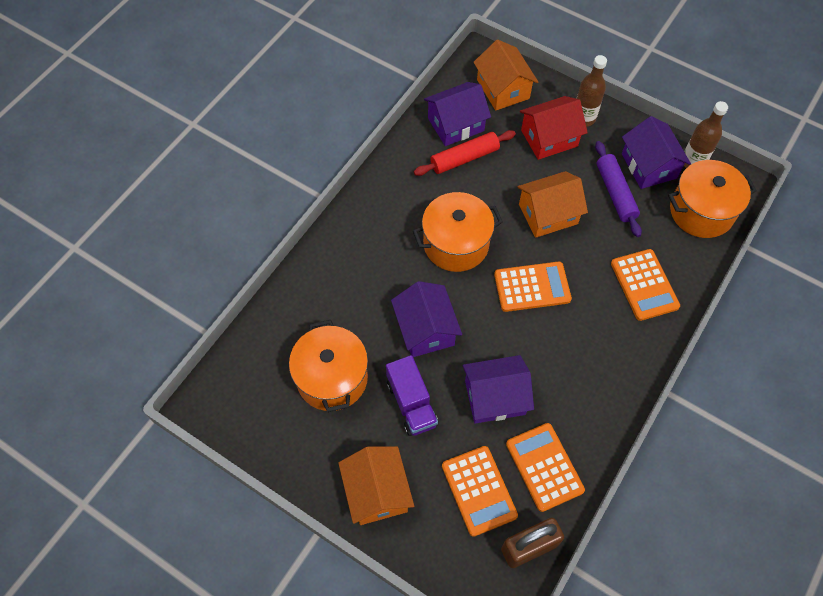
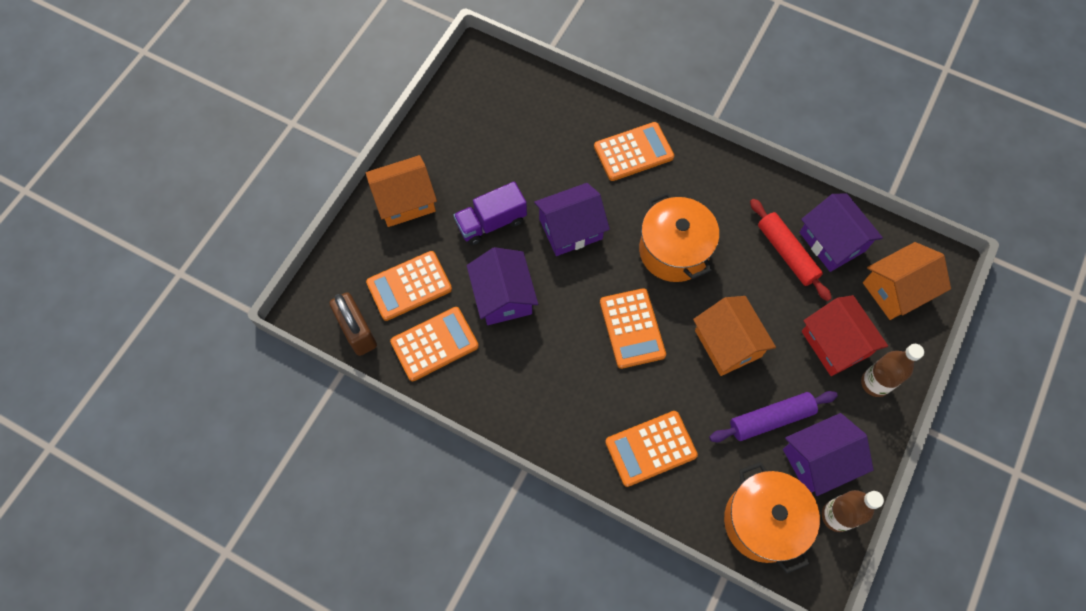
camera: 85 degrees right, 5 degrees up
orange pot [289,320,368,412] -> none
none -> orange calculator [594,122,674,181]

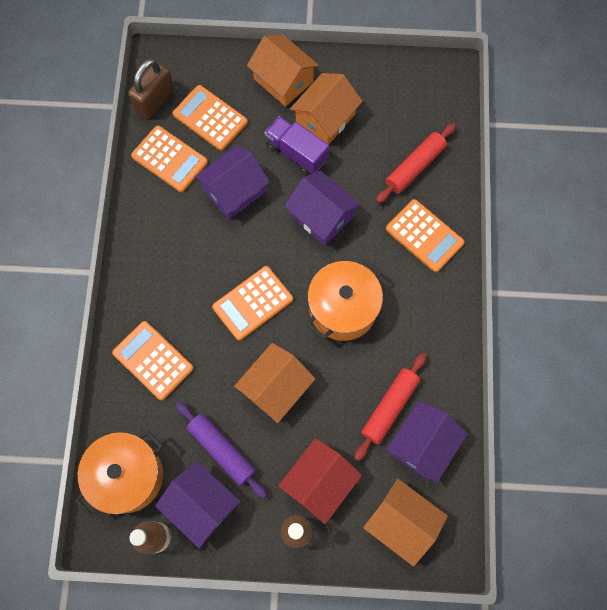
camera: 65 degrees right, 5 degrees up
none -> orange house [290,73,363,145]
none -> red rolling pin [376,123,456,203]

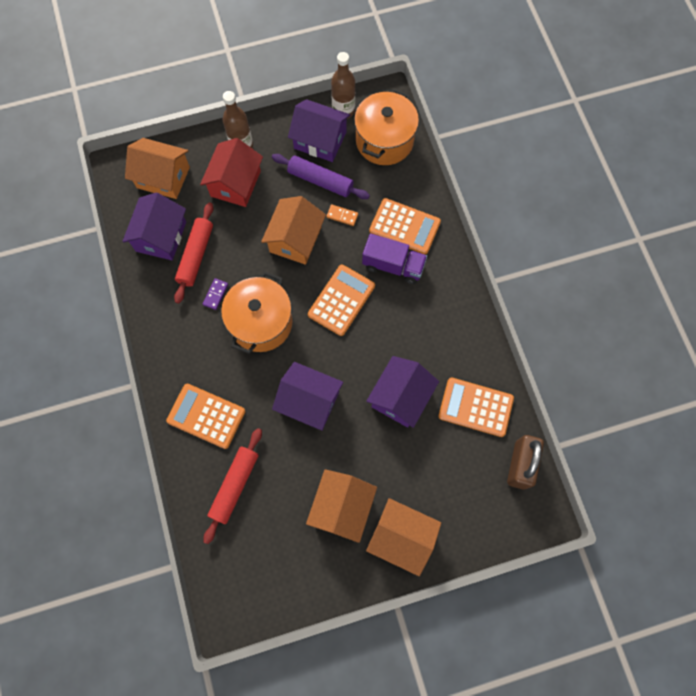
camera: 160 degrees right, 0 degrees up
orange calculator [173,85,248,151] -> none
purple truck [265,116,329,175] -> purple truck moved to [362,233,427,284]
none -> purple domino [203,278,228,310]
none -> orange domino [327,204,358,226]

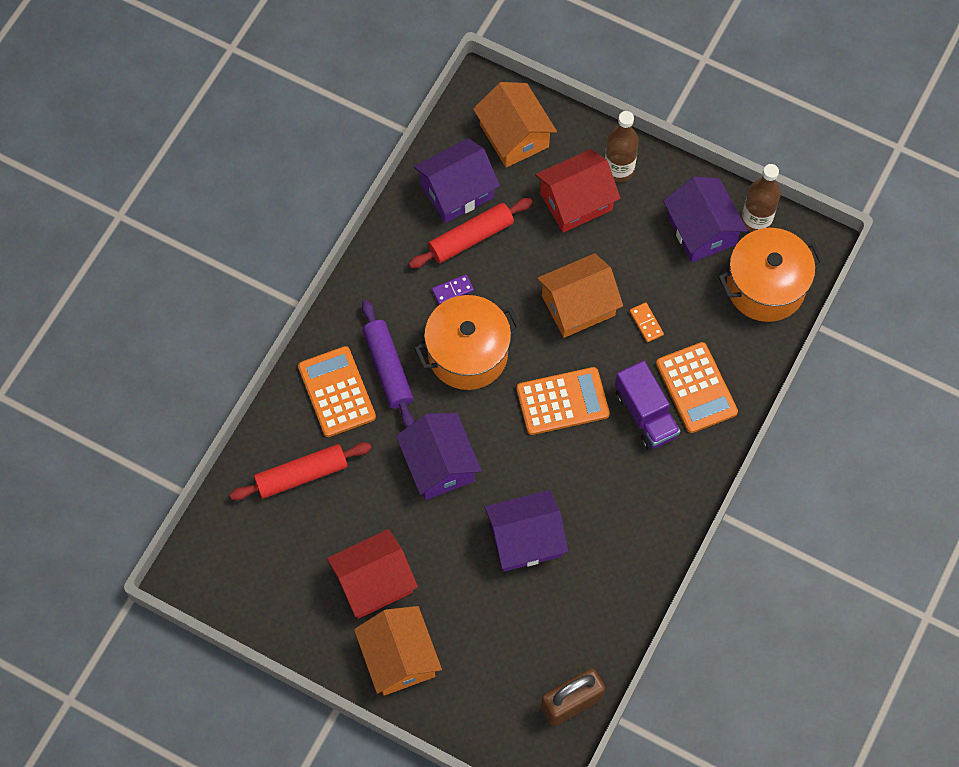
camera: 45 degrees right, 5 degrees down
purple rolling pin [272,154,370,199] -> purple rolling pin moved to [362,300,414,428]
orange house [306,469,377,543] -> red house [327,529,418,619]
orange calculator [438,377,514,437] -> none

